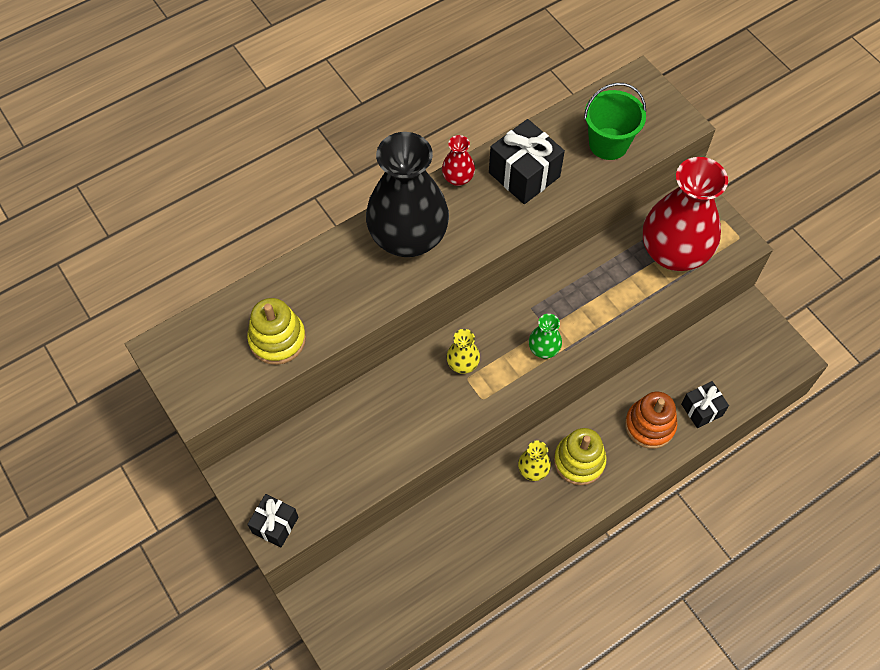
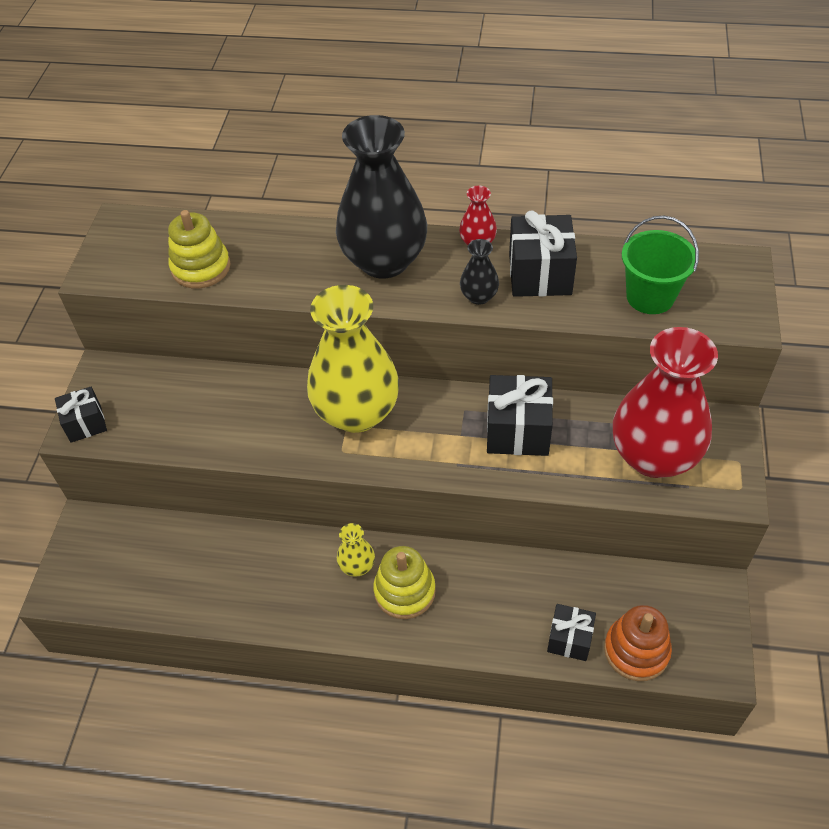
camera: 45 degrees right, 10 degrees down
yellow vase [447,329,480,374] -> yellow vase [307,285,399,433], size x2.37
green vase [529,314,562,359] -> none
orange stacking toy [625,392,677,449] -> orange stacking toy moved to [604,605,672,681]
none -> black vase [460,239,499,305]
none -> black gift [487,375,553,456]

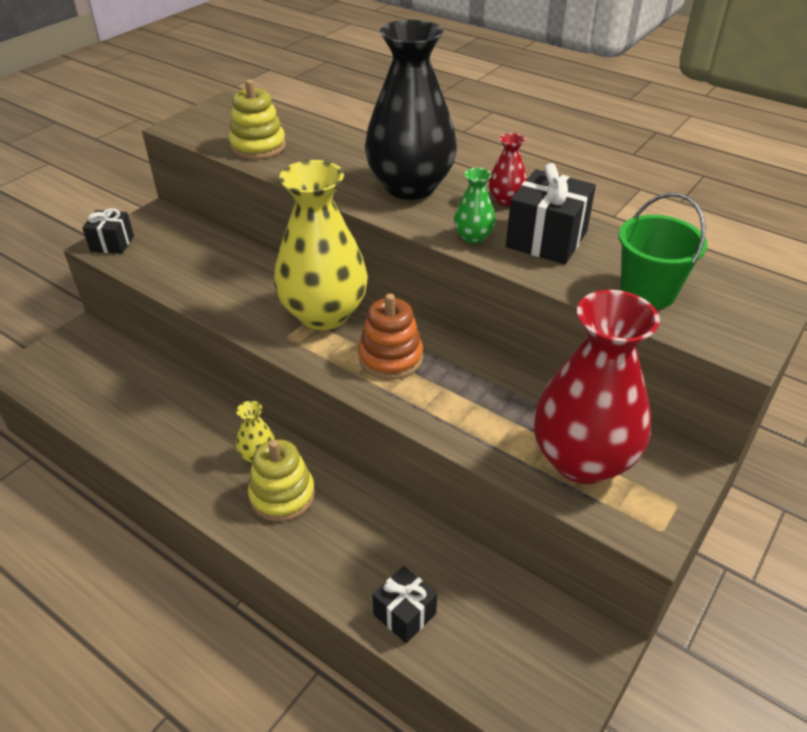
camera: 25 degrees right, 10 degrees down
black vase [460,239,499,305] -> green vase [454,168,495,244]
black gift [487,375,553,456] -> none
orange stacking toy [604,605,672,681] -> orange stacking toy moved to [358,294,423,380]

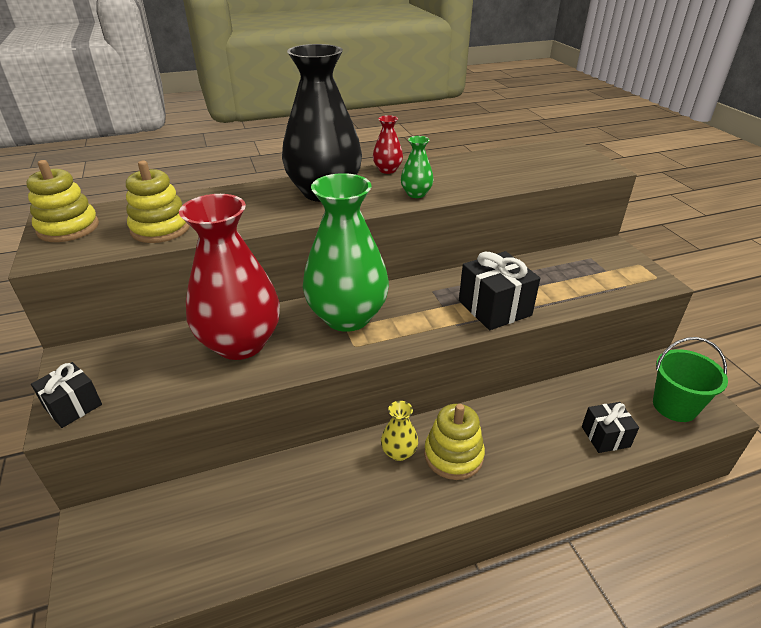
camera: 55 degrees left, 5 degrees down
yellow vase [274,160,368,330] -> green vase [303,173,389,332]
orange stacking toy [358,294,423,380] -> none
black gift [506,163,596,264] -> black gift moved to [459,251,540,330]
red vase [534,290,660,484] -> red vase moved to [179,194,280,360]
green bucket [619,193,708,309] -> green bucket moved to [653,337,728,422]
none -> yellow stacking toy [26,160,99,242]

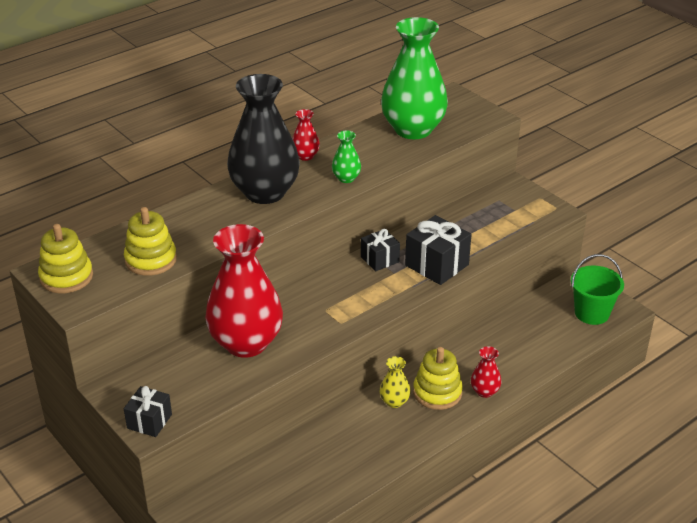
camera: 20 degrees left, 0 degrees up
green vase [303,173,389,332] -> green vase moved to [381,17,448,139]
black gift [582,402,639,453] -> black gift moved to [361,229,400,271]
none -> red vase [471,346,502,398]

